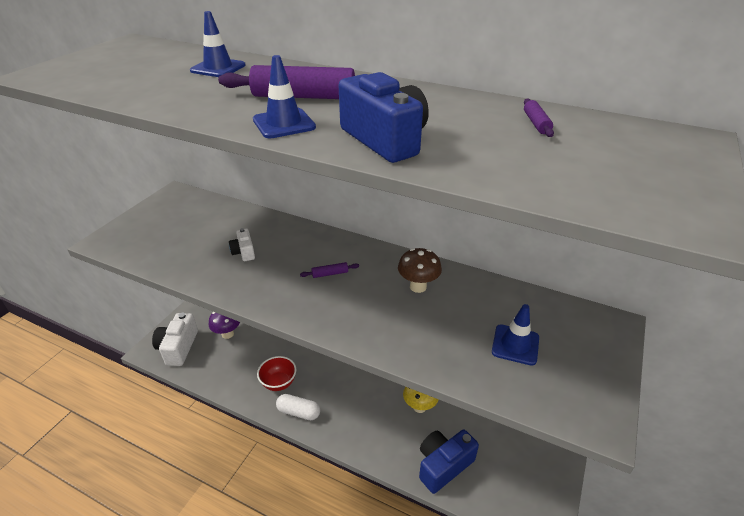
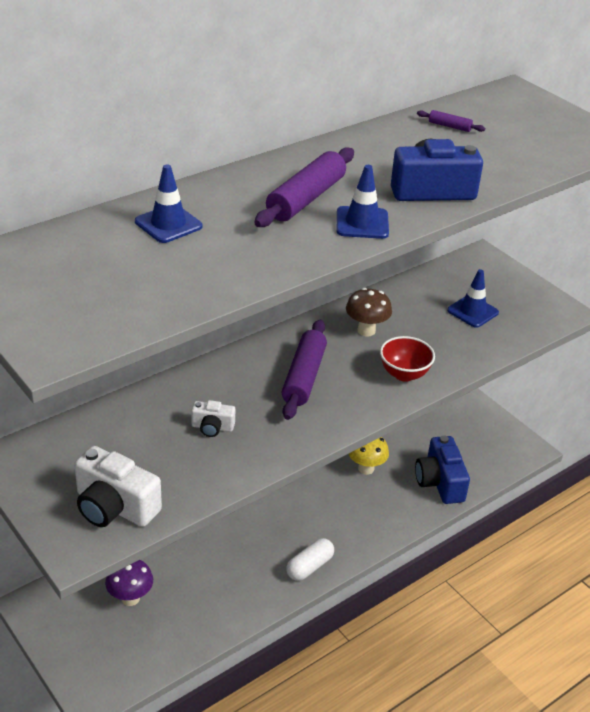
camera: 65 degrees left, 0 degrees up
white camera [152,312,198,366] -> white camera moved to [74,446,162,527]
red bowl [257,356,296,391] -> red bowl moved to [380,336,435,381]
purple rolling pin [300,262,359,278] -> purple rolling pin [282,320,327,420], size x2.20

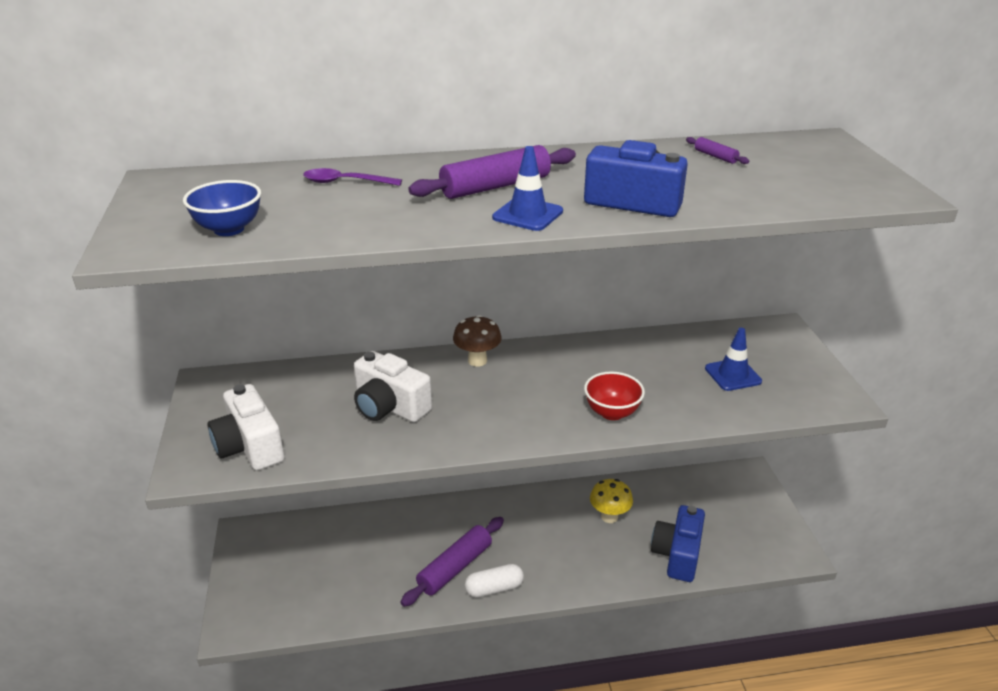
camera: 30 degrees right, 5 degrees down
purple mushroom [105,560,153,606] -> none
blue traffic cone [135,164,203,243] -> purple spoon [303,168,402,186]
white camera [191,400,235,437] -> white camera [354,351,432,422], size x1.87
purple rolling pin [282,320,327,420] -> purple rolling pin moved to [401,517,504,607]
brown mushroom [346,288,392,336] -> brown mushroom moved to [453,315,502,367]
none -> blue bowl [183,180,261,236]

